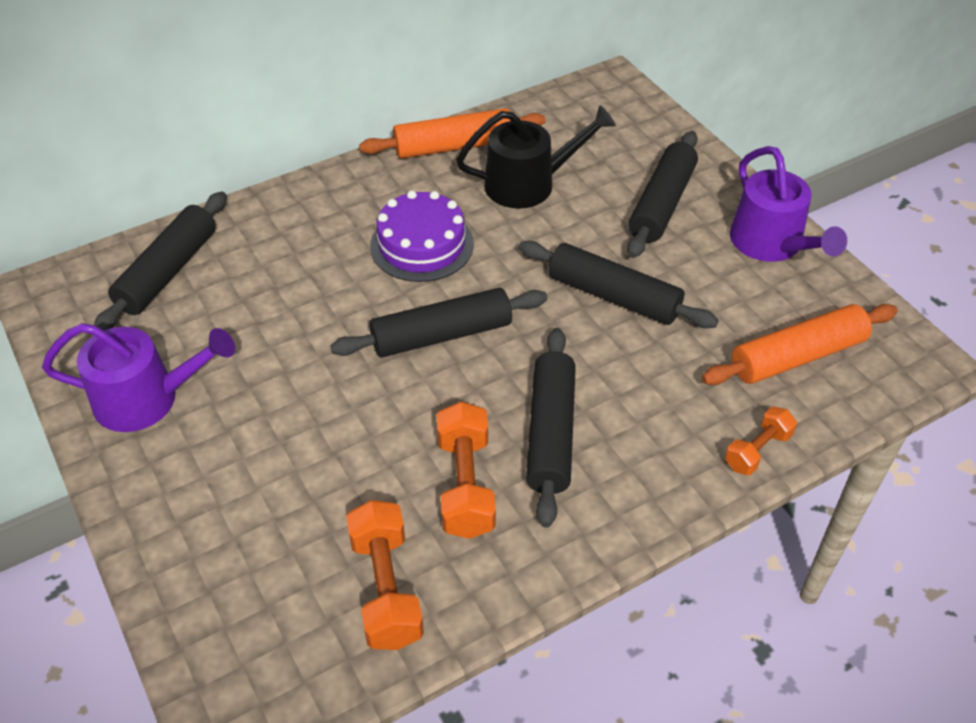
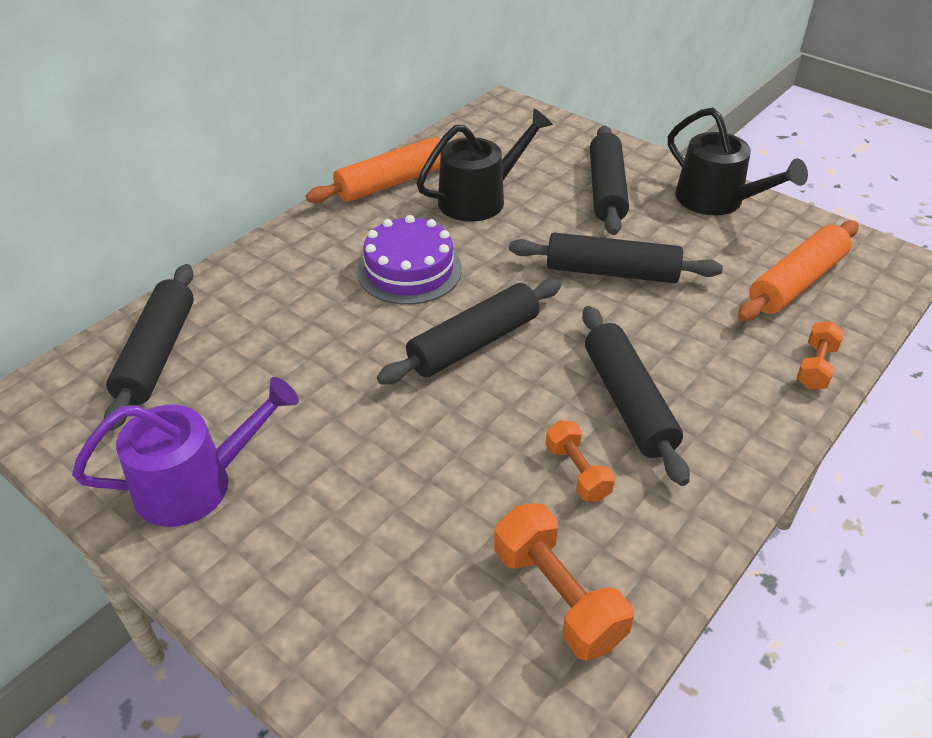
camera: 20 degrees left, 5 degrees down
orange dumbbell [437,402,496,539] -> orange dumbbell [545,420,615,502], size x0.62
purple watering can [730,146,847,262] -> black watering can [668,107,808,216]

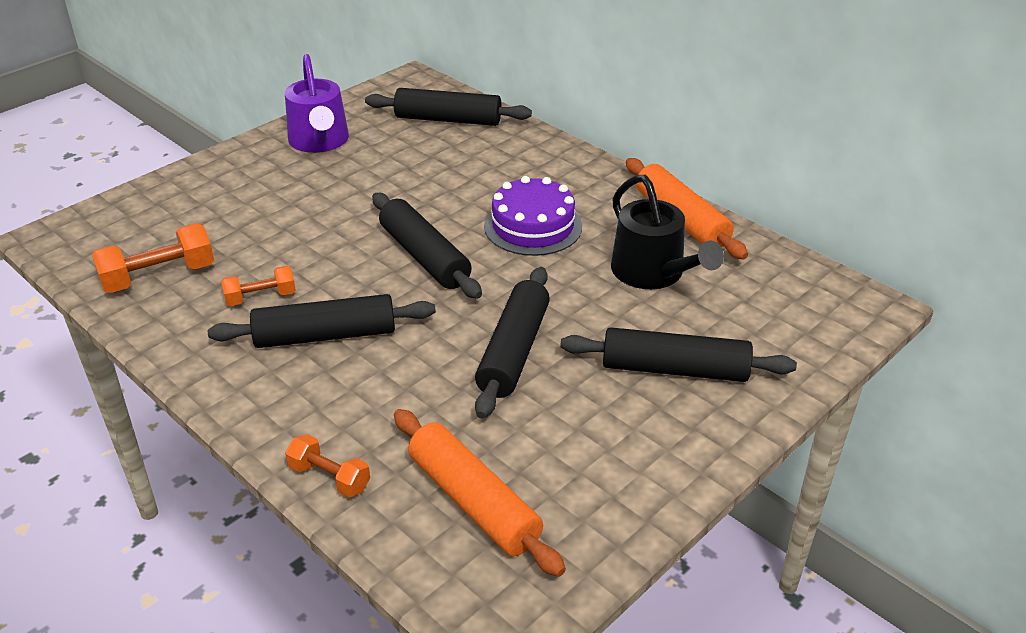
camera: 95 degrees right, 5 degrees down
black watering can [668,107,808,216] -> none

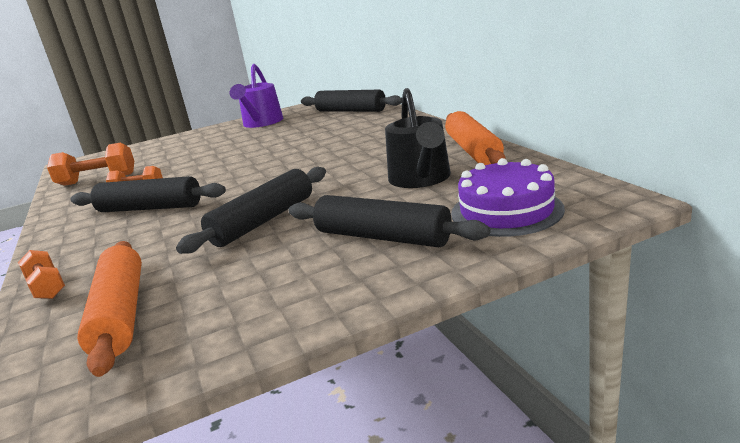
camera: 25 degrees right, 15 degrees down
black rolling pin [372,193,482,299] -> none
purple cake [484,176,582,256] -> purple cake moved to [451,158,565,237]

